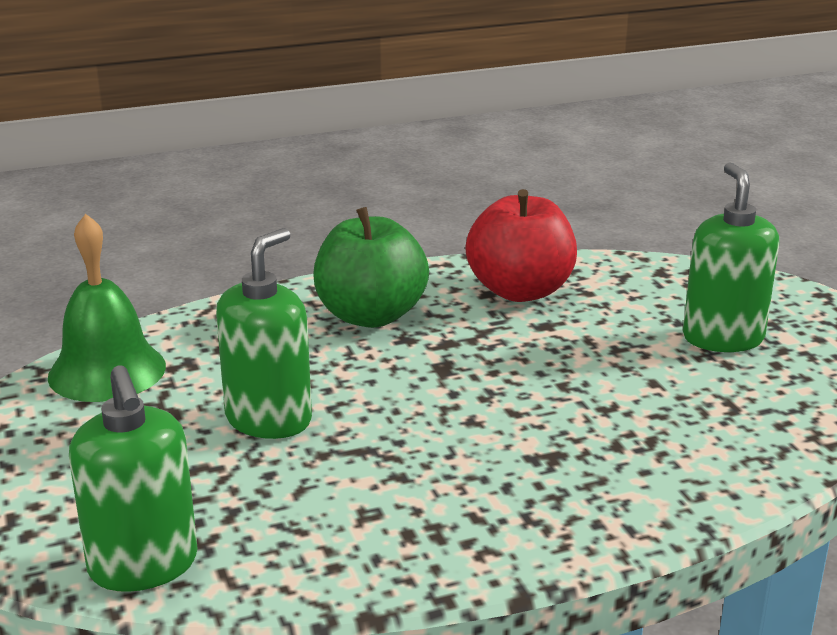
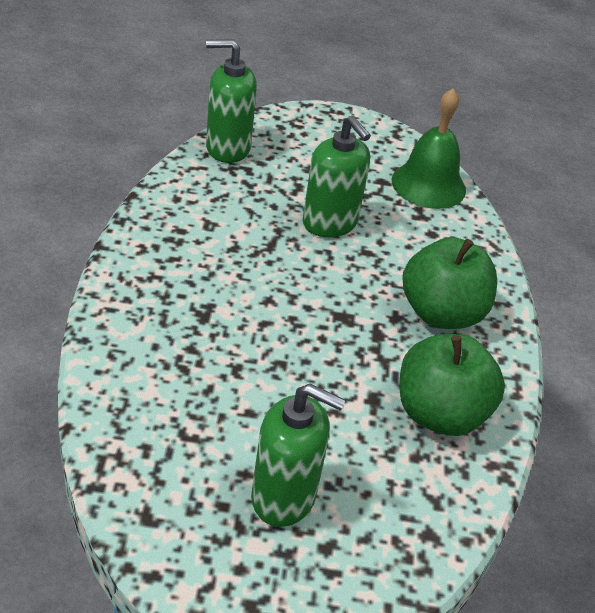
camera: 110 degrees right, 15 degrees up
red apple [465,189,577,302] -> green apple [400,334,505,436]

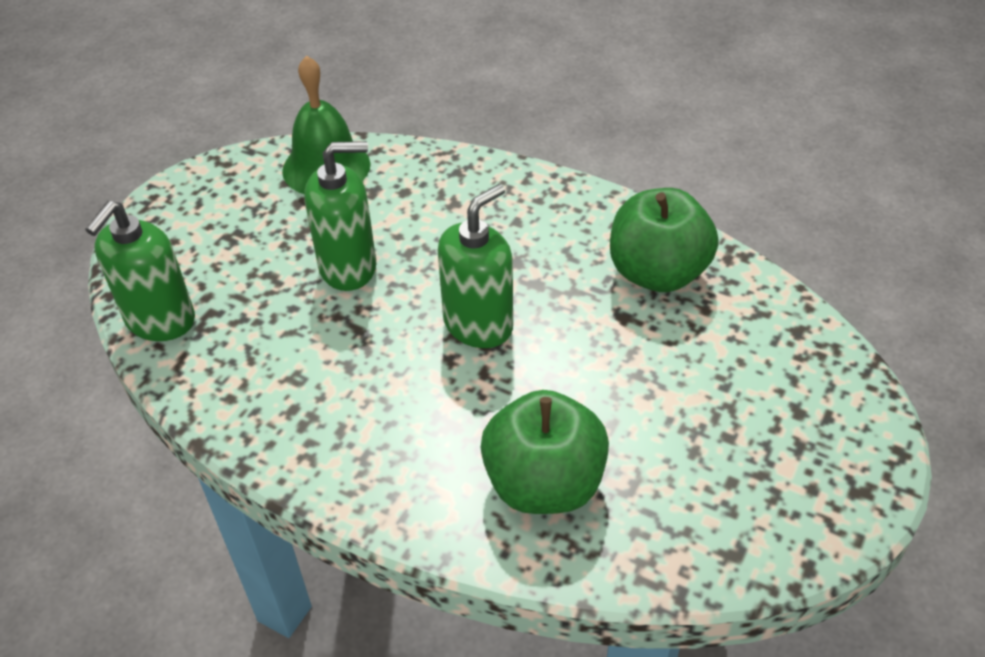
camera: 60 degrees left, 5 degrees up
green soap dispenser [251,384,346,527] -> green soap dispenser moved to [438,184,513,348]
green apple [402,237,497,329] -> green apple moved to [480,390,609,514]

